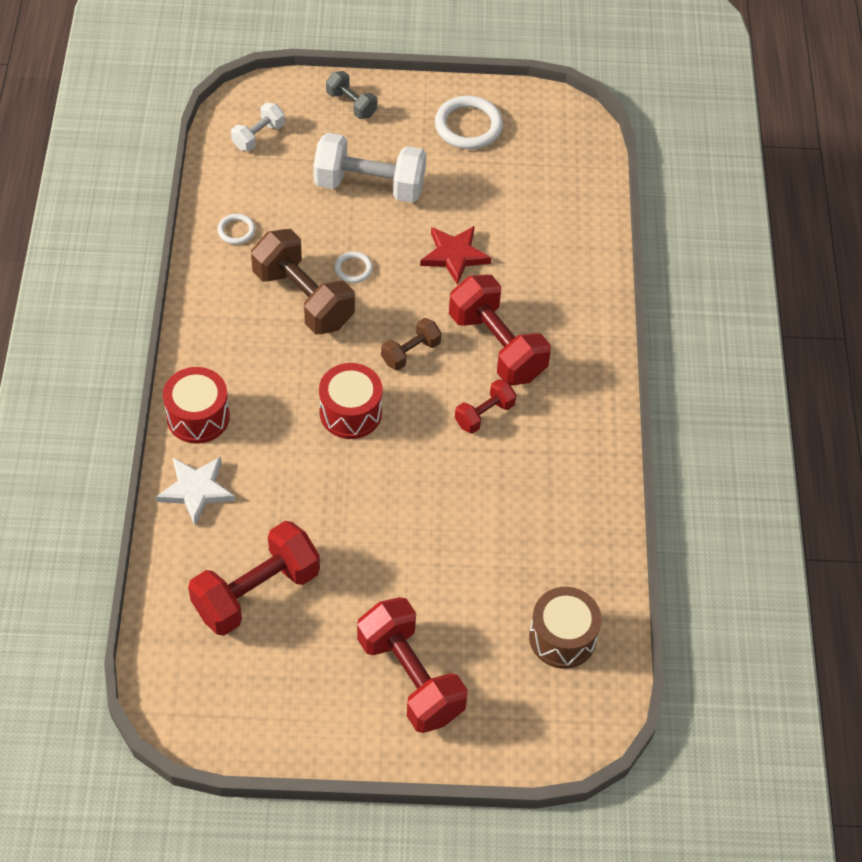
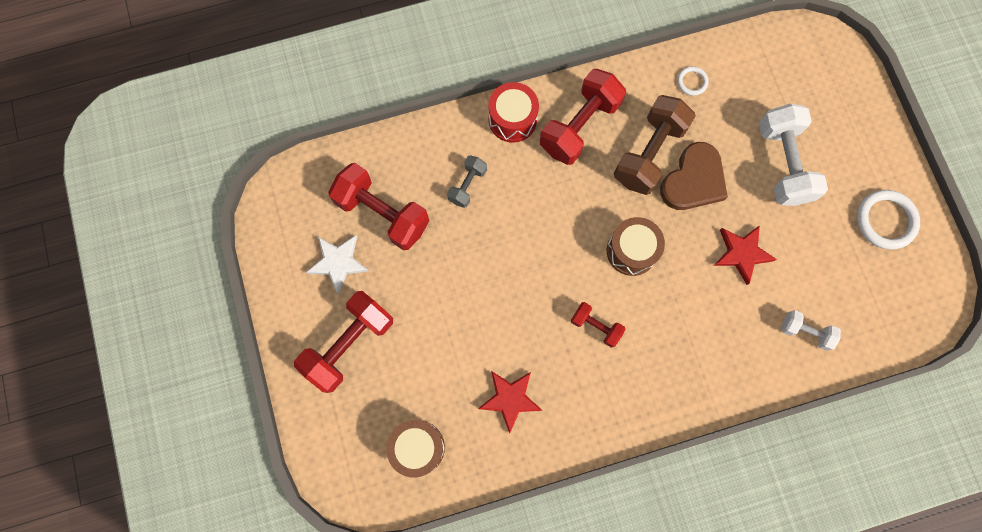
camera: 75 degrees right, 20 degrees up
white star [156,457,235,525] -> white star moved to [306,235,369,295]
white dumbbell [231,102,285,151] -> white dumbbell moved to [782,310,841,351]
red drum [319,363,383,439] -> none
grey dumbbell [326,71,377,119] -> grey dumbbell moved to [447,155,487,208]
white ring [334,251,373,283] -> brown heart [660,142,728,210]
brown dumbbell [381,318,442,370] -> brown drum [607,217,665,276]
red dumbbell [449,275,551,385] -> red dumbbell moved to [540,69,626,165]
none -> red star [478,371,543,433]

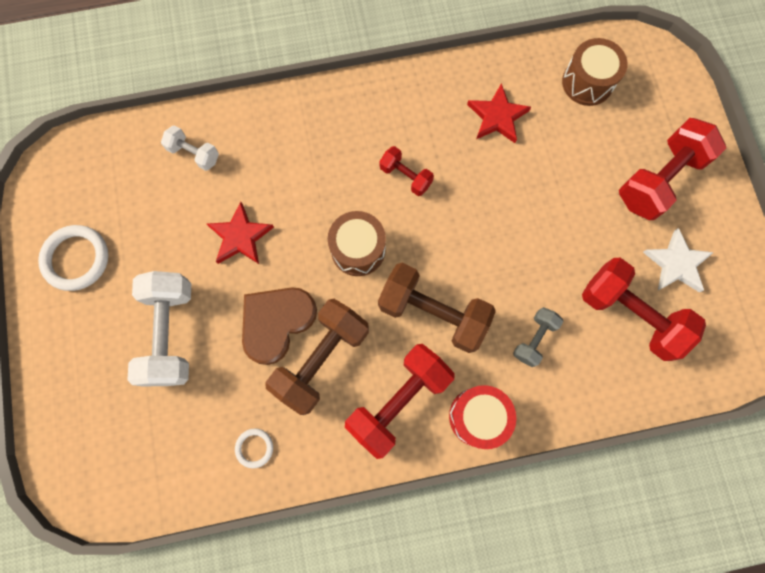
camera: 175 degrees left, 0 degrees up
none -> brown dumbbell [378,263,496,353]

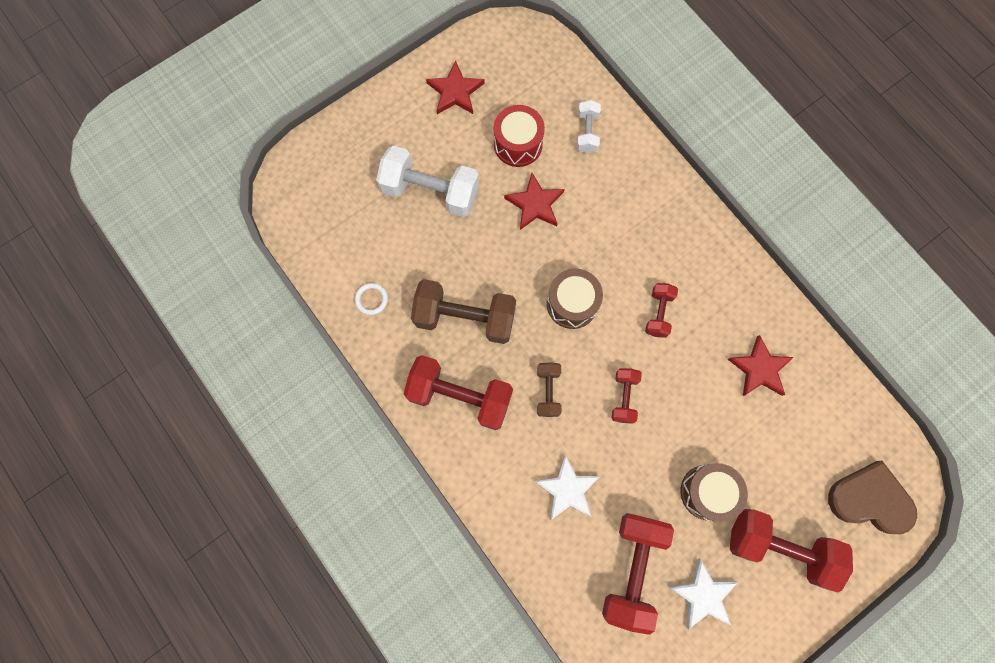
camera: 65 degrees right, 0 degrees up
white ring [38,225,109,291] -> red star [426,60,485,114]
white dumbbell [128,271,191,386] -> white dumbbell turned 45 degrees clockwise [376,145,479,217]
brown heart [242,287,317,365] -> brown heart moved to [828,461,917,534]
brown dumbbell [378,263,496,353] -> brown dumbbell [537,362,561,417], size x0.52
red drum [449,385,516,449] -> red drum moved to [494,105,545,167]
grey dumbbell [513,307,564,367] -> white star [534,455,600,520]
brown drum [562,38,628,106] -> brown drum moved to [681,463,748,522]
none -> red dumbbell [611,368,642,424]

